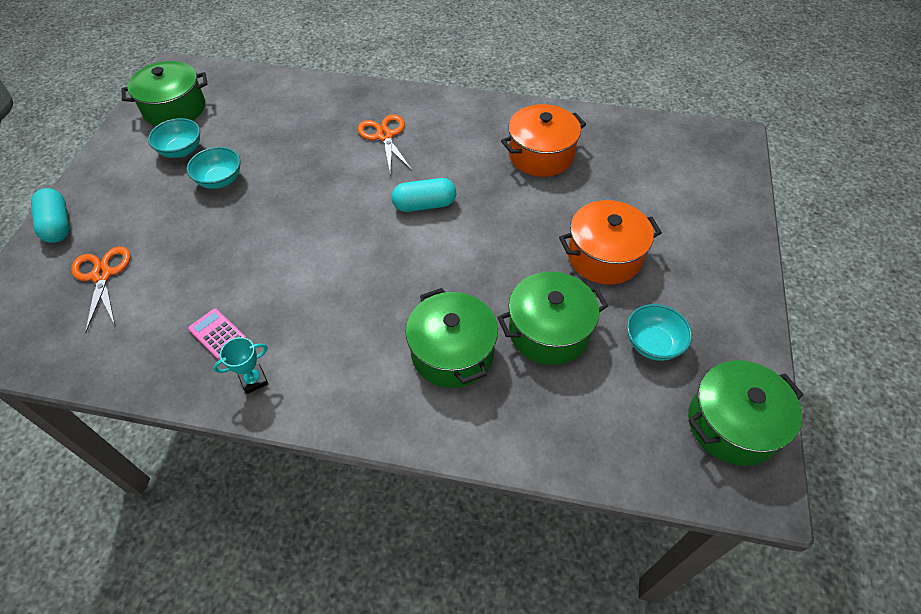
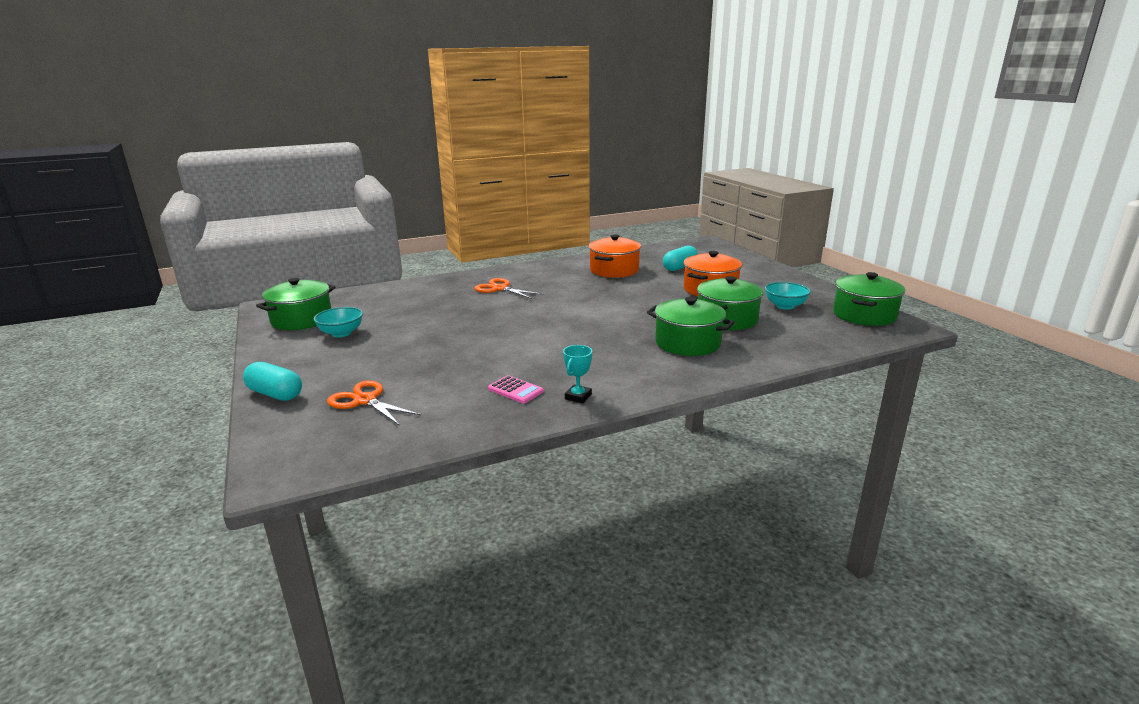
camera: 35 degrees left, 30 degrees down
turquoise bowl [187,147,241,189] -> none
pink calculator [188,308,246,360] -> pink calculator turned 150 degrees counterclockwise [488,375,544,404]
turquoise capsule [391,178,456,212] -> turquoise capsule moved to [663,246,698,271]

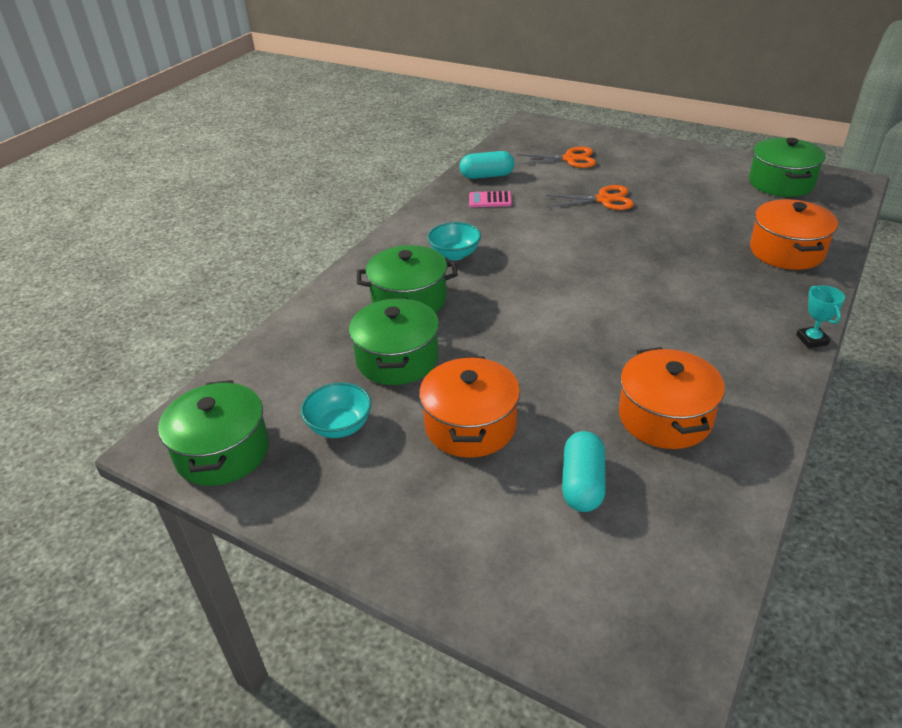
camera: 145 degrees right, 15 degrees up
turquoise capsule [243,362,302,401] -> turquoise capsule moved to [460,151,514,179]
turquoise bowl [313,307,363,337] -> turquoise bowl moved to [428,222,481,260]
orange scissors [474,278,543,299] -> orange scissors moved to [545,185,634,210]
turquoise trophy [563,345,592,403] -> turquoise trophy moved to [796,286,845,348]
none -> orange pot [750,199,838,270]

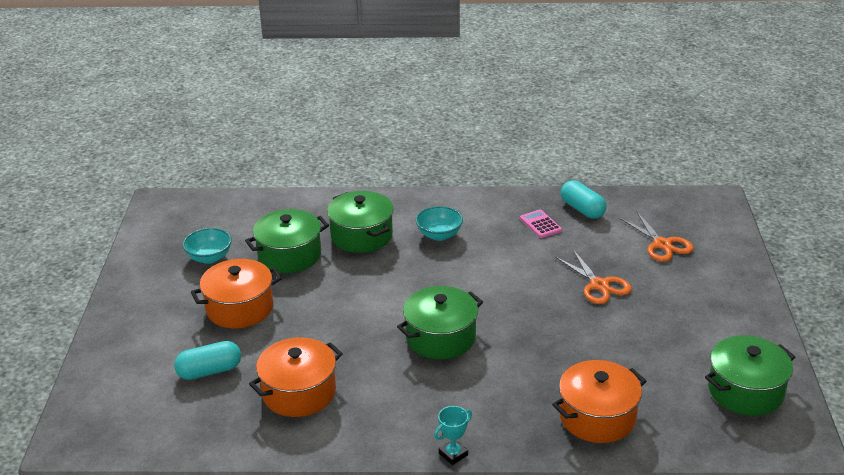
camera: 60 degrees right, 5 degrees down
green pot [158,380,269,486] -> green pot moved to [397,286,483,359]

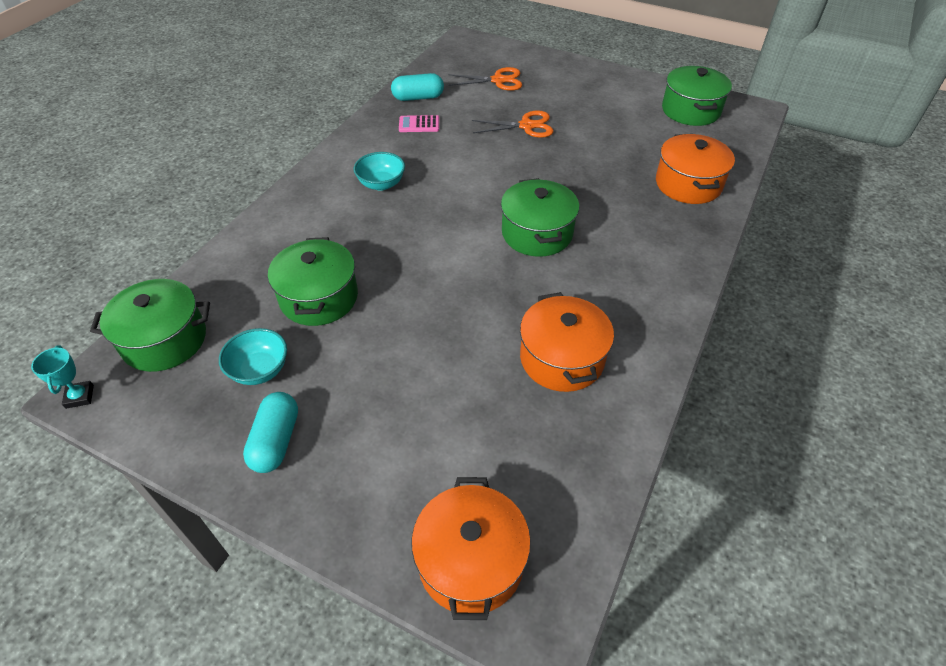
camera: 65 degrees left, 15 degrees up
turquoise capsule [174,341,241,380] -> turquoise capsule moved to [243,392,298,473]
orange pot [191,259,282,328] -> orange pot moved to [411,477,531,620]
green pot [327,191,394,253] -> green pot moved to [90,279,210,372]
turquoise trophy [434,406,472,465] -> turquoise trophy moved to [31,345,94,409]

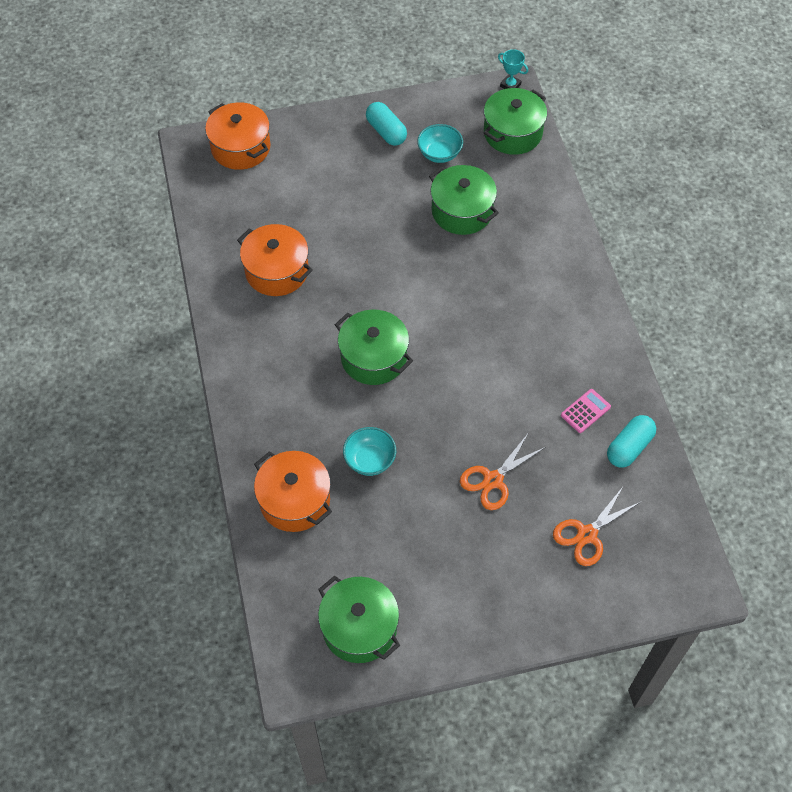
camera: 140 degrees right, 10 degrees up
turquoise bowl [354,152,405,191] -> turquoise bowl moved to [343,427,396,476]

